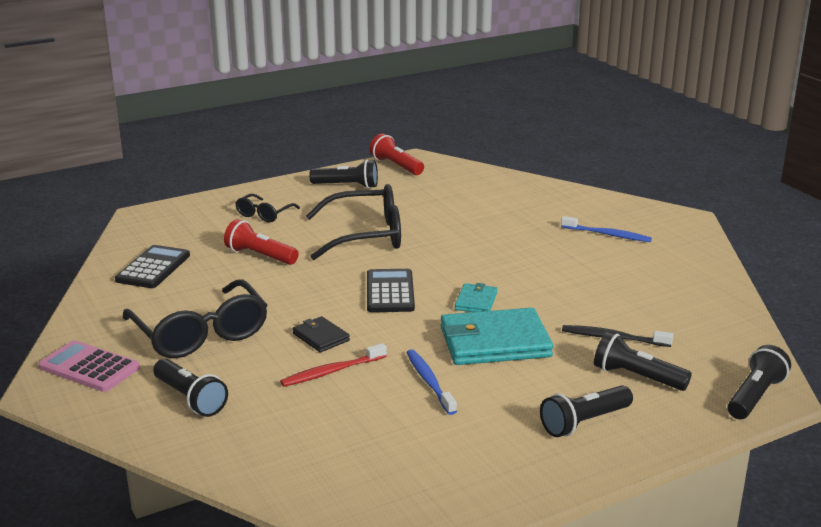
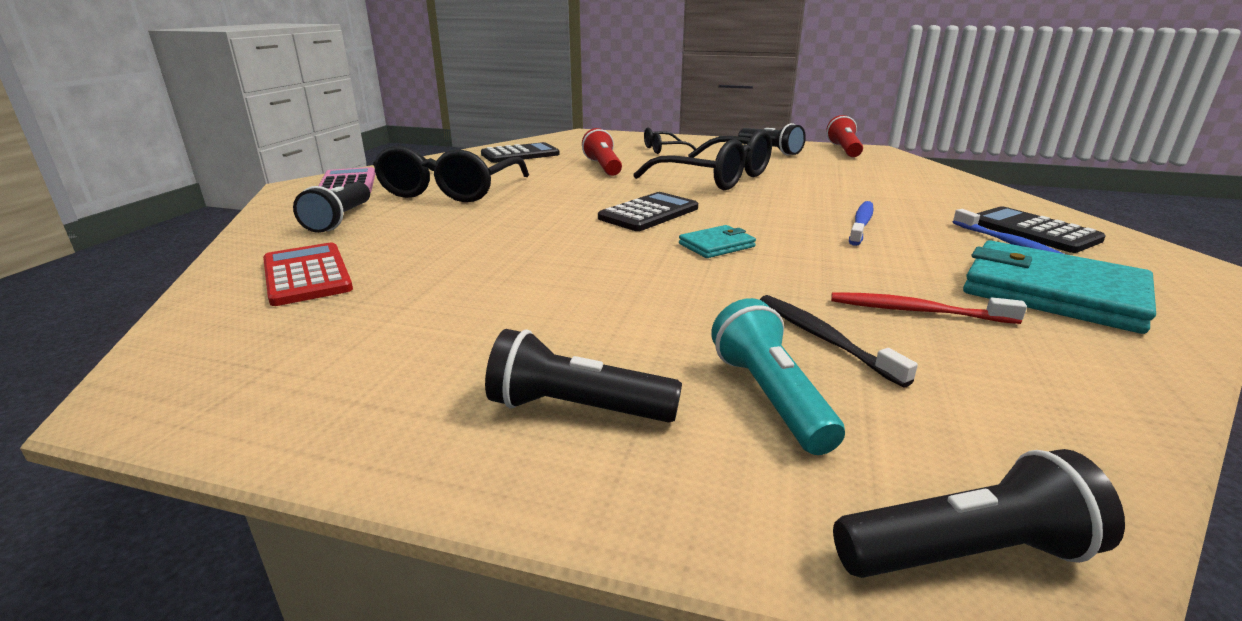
camera: 45 degrees right, 0 degrees up
red toothbrush [280,343,387,387] -> red toothbrush moved to [831,292,1027,324]
black wallet [293,316,350,352] -> none
blue toothbrush [406,350,457,415] -> blue toothbrush moved to [849,201,874,246]
turquoise wallet [441,308,553,365] -> turquoise wallet moved to [963,241,1156,334]
black flashlight [594,332,692,391] -> turquoise flashlight [711,298,845,455]
none -> red calculator [263,243,353,306]
none -> black calculator [976,206,1106,253]

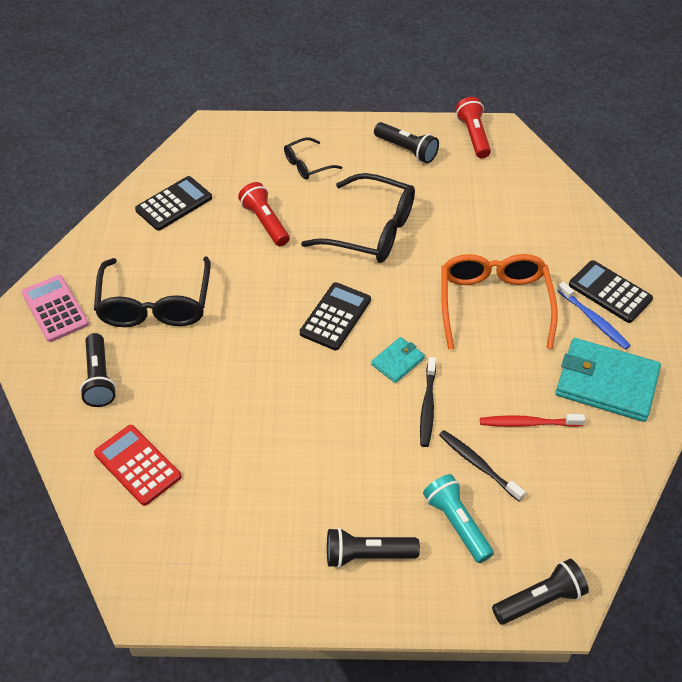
camera: 15 degrees left, 25 degrees up
blue toothbrush [849,201,874,246] -> orange glasses [441,254,558,349]
none -> black toothbrush [420,357,436,447]

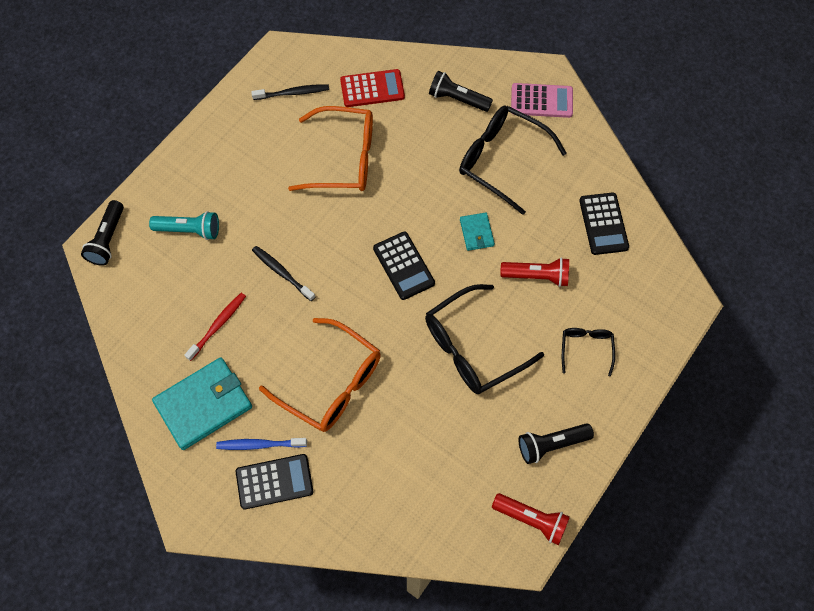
camera: 125 degrees right, 15 degrees up
black flashlight [327,528,420,568] -> none
turquoise wallet [371,337,425,383] -> turquoise wallet moved to [460,212,495,251]
black toothbrush [439,430,526,501] -> black toothbrush moved to [251,84,329,100]
none -> orange glasses [288,106,373,191]

